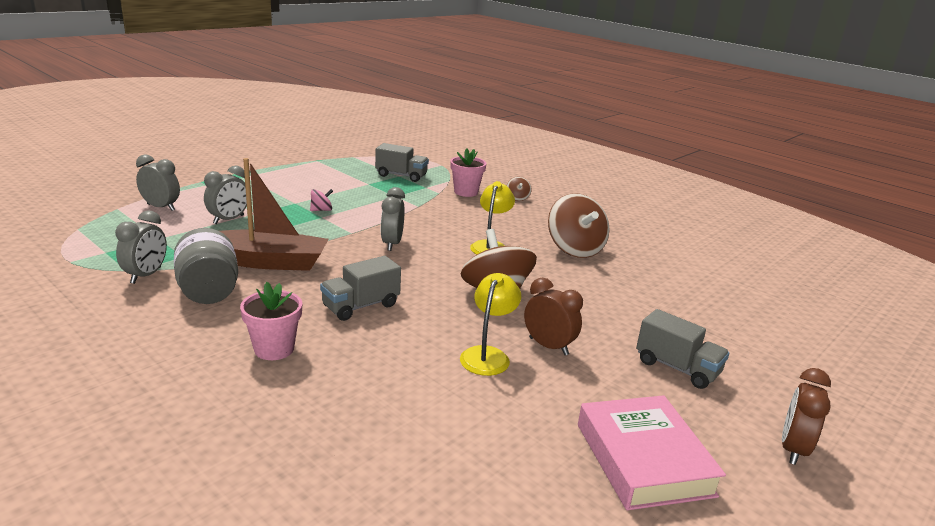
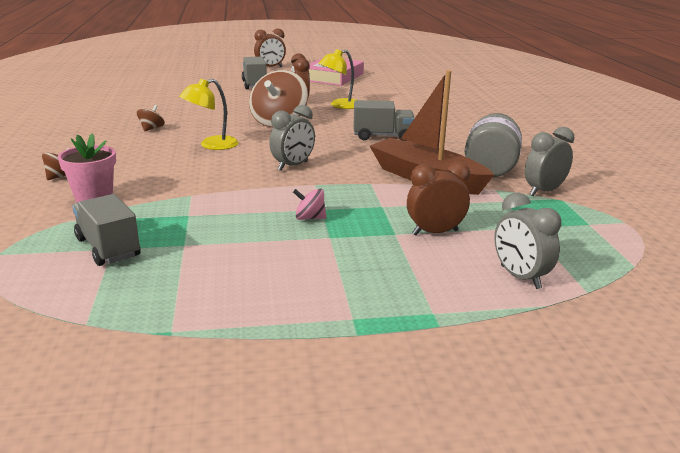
camera: 140 degrees left, 0 degrees up
grey clock [204,166,247,224] -> brown clock [407,161,470,235]
pink flower pot [240,282,302,360] -> none
brown spinning top [548,193,609,258] -> brown spinning top [137,105,165,131], size x0.45

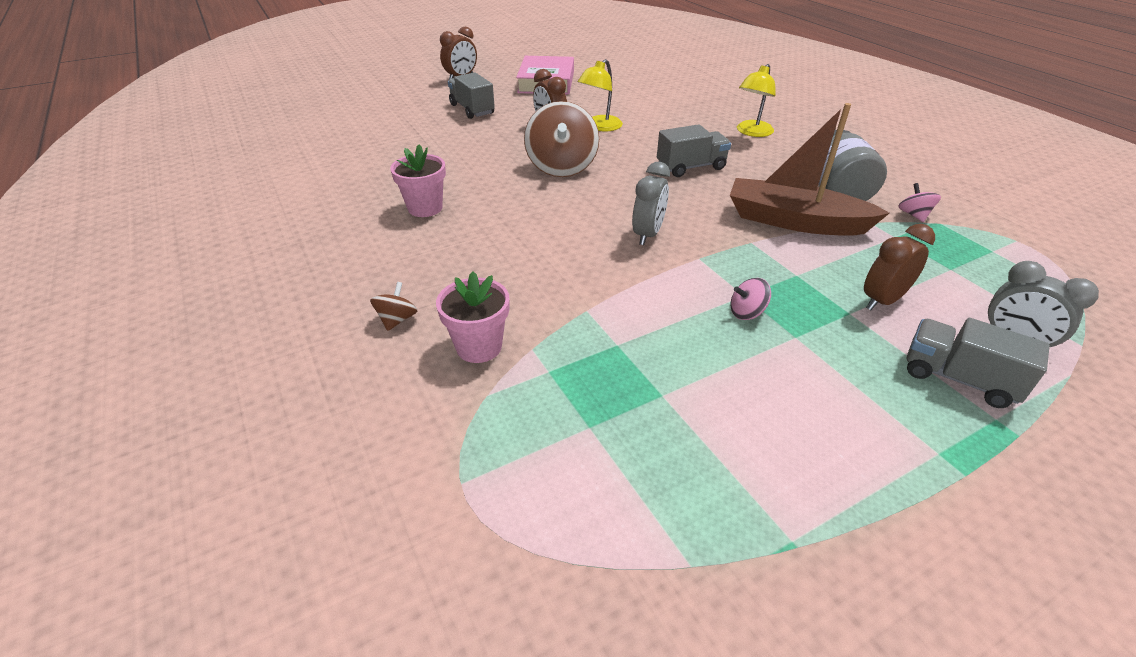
camera: 20 degrees left, 15 degrees up
grey truck [72,194,141,266] -> grey truck moved to [907,318,1050,408]
brown spinning top [137,105,165,131] -> pink flower pot [390,144,446,217]
yellow lamp [179,78,239,150] -> yellow lamp moved to [737,64,776,137]
grey clock [525,127,575,196] -> pink spinning top [898,183,941,222]

